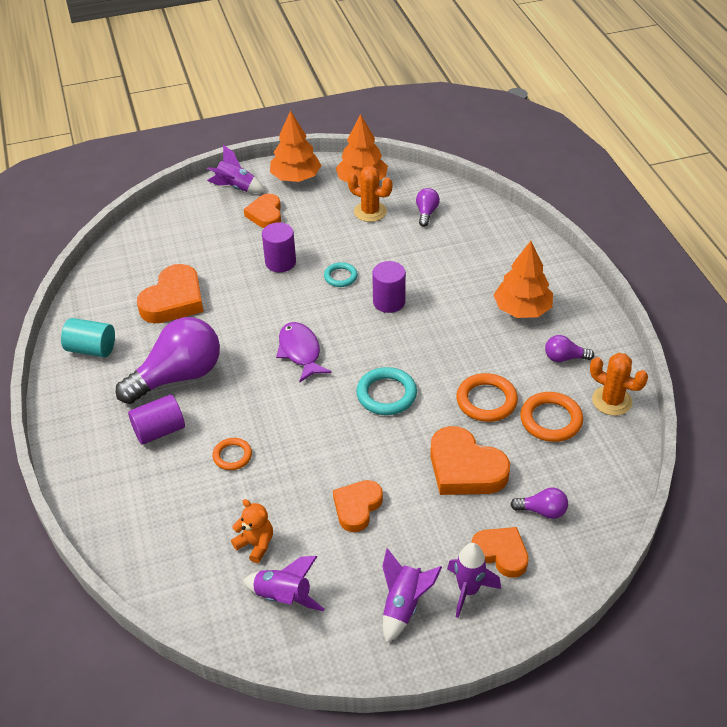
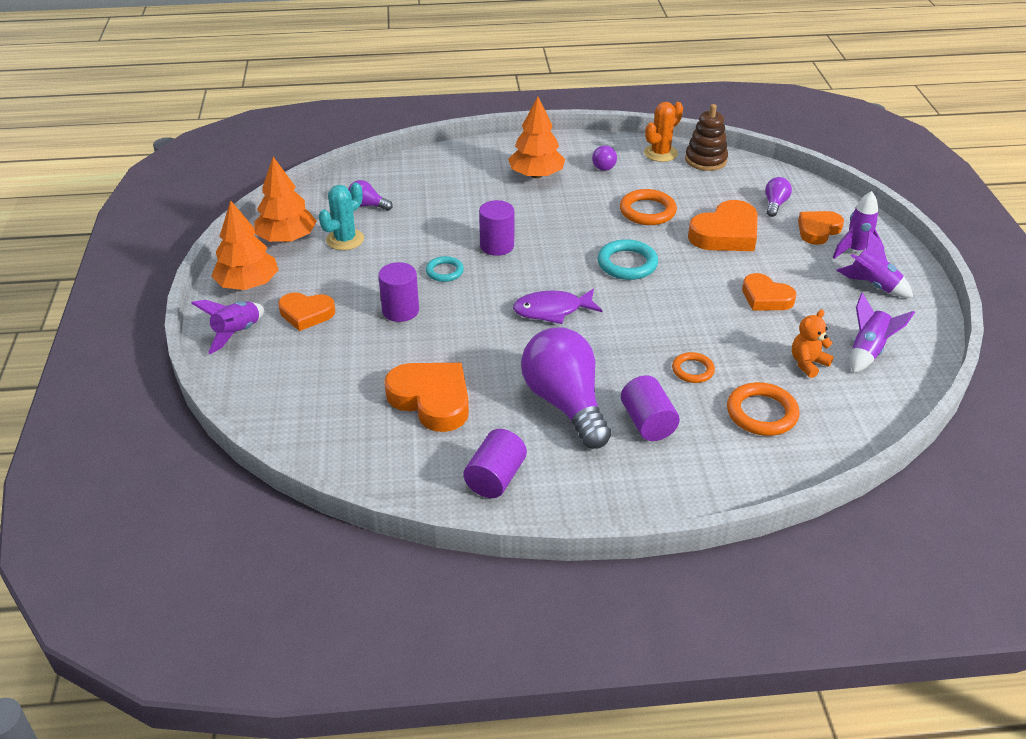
camera: 80 degrees left, 5 degrees down
turquoise cylinder [61,318,115,357] -> purple cylinder [463,429,527,498]
orange cactus [348,166,392,222] -> turquoise cactus [319,183,364,250]
orange ring [520,392,583,442] -> orange ring moved to [727,382,799,436]
none -> brown stacking toy [685,104,728,171]

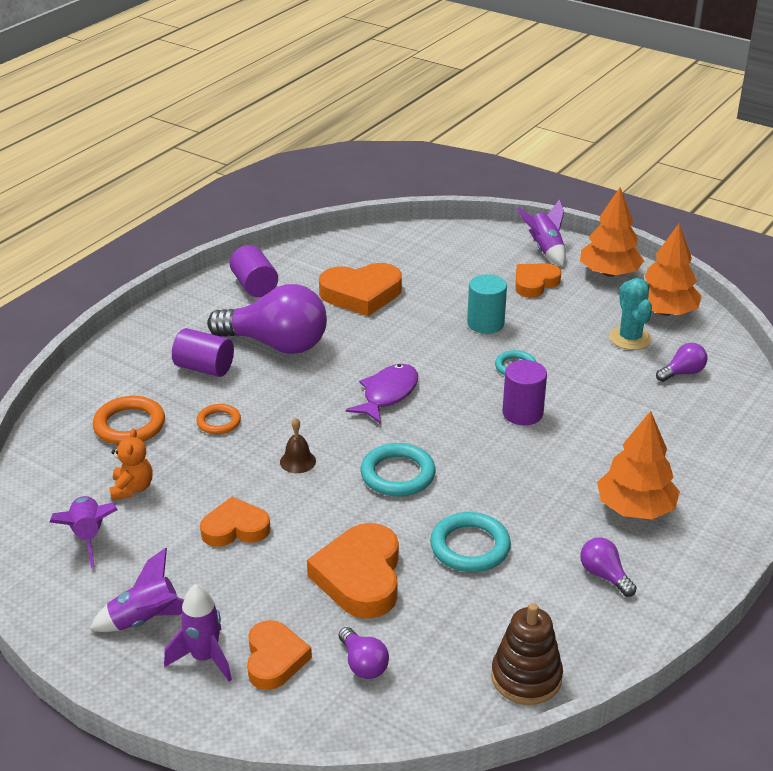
camera: 130 degrees right, 5 degrees down
purple cylinder [378,262,419,322] -> turquoise cylinder [467,274,507,334]
orange ring [620,189,677,225] -> turquoise ring [430,512,511,572]
orange cactus [644,102,683,162] -> none
none -> brown bell [280,418,316,473]

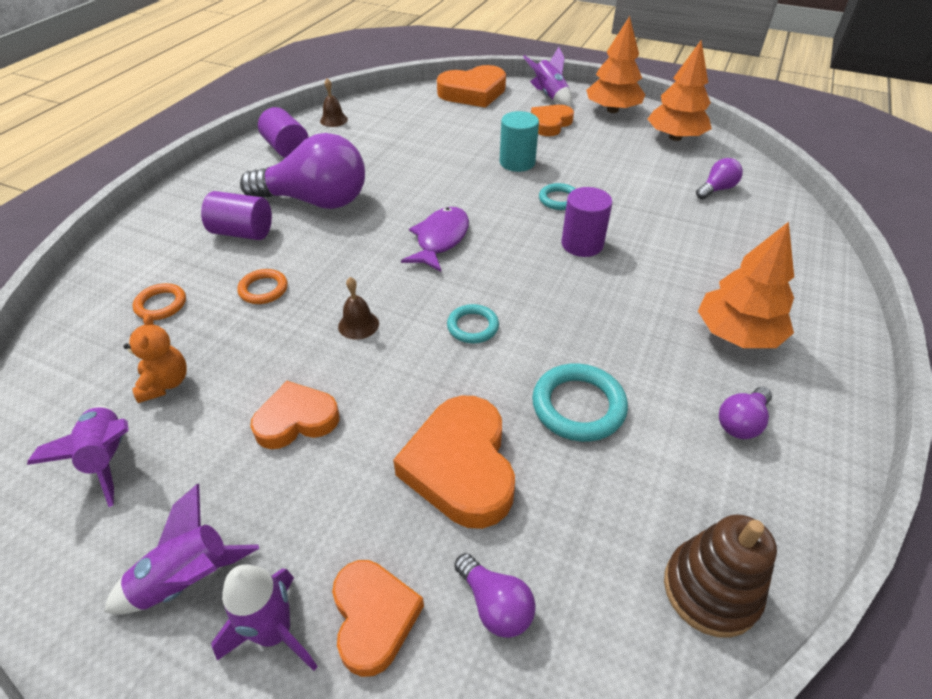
camera: 10 degrees left, 10 degrees up
orange ring [93,396,165,445] -> orange ring [133,283,186,320], size x0.62
orange heart [319,263,402,316] -> orange heart moved to [437,65,506,108]
turquoise ring [360,443,436,497] -> turquoise ring [447,304,499,343], size x0.62
purple light bulb [580,537,637,597] -> purple light bulb turned 90 degrees counterclockwise [719,387,772,439]
turquoise cactus [609,278,652,350] -> none
none -> brown bell [320,78,348,127]

